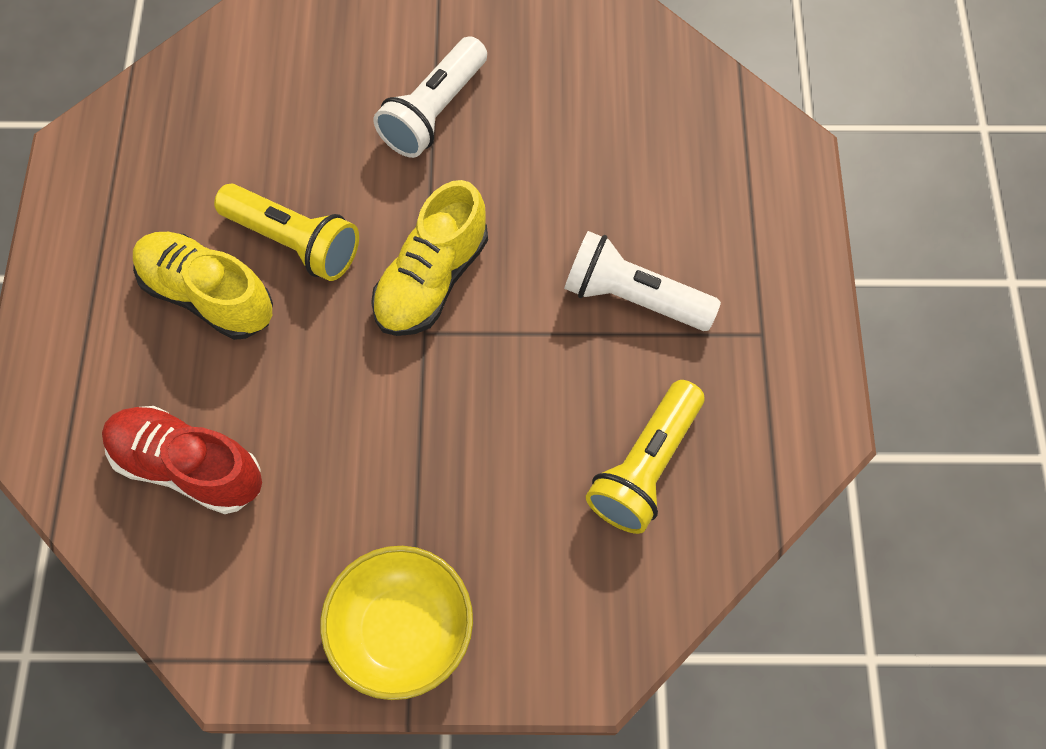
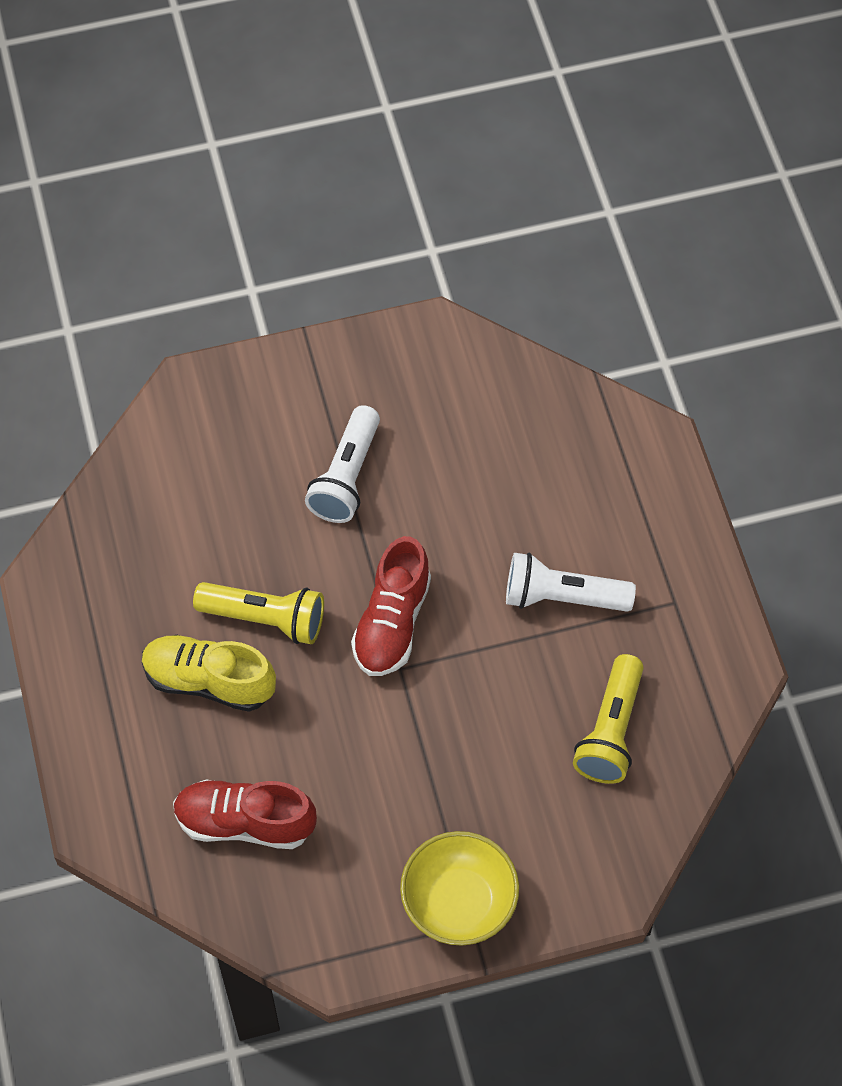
camera: 15 degrees left, 5 degrees down
yellow shoe [371,180,488,336] -> red shoe [351,536,431,676]

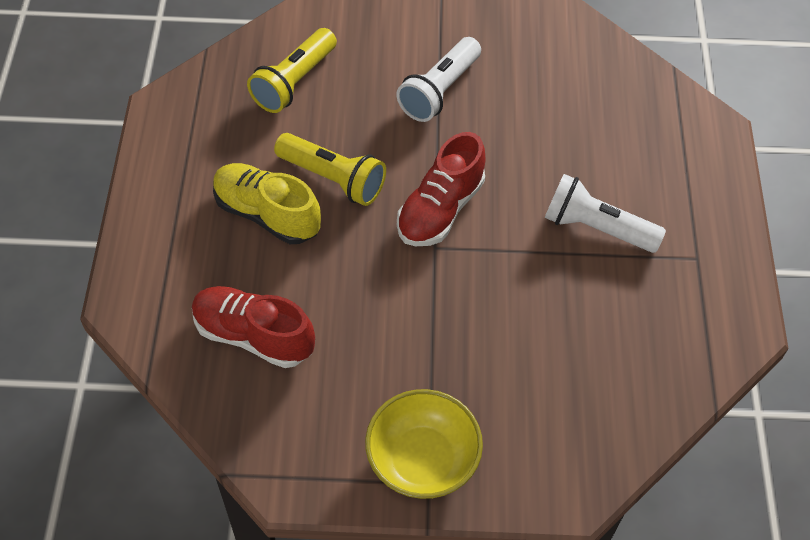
camera: 15 degrees right, 5 degrees down
yellow flashlight [573,654,644,784] -> yellow flashlight moved to [247,28,337,113]

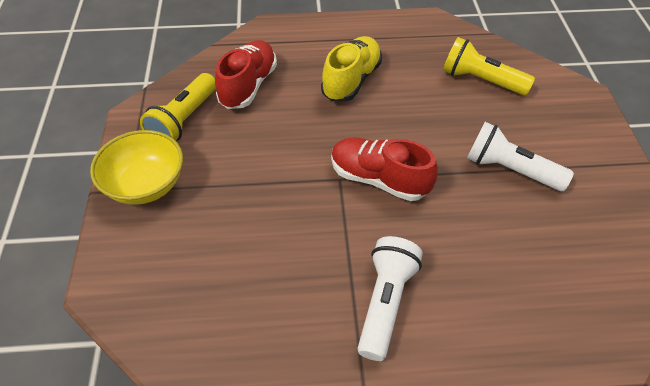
camera: 85 degrees right, 5 degrees down
yellow flashlight [274,133,386,206] -> yellow flashlight moved to [140,73,216,141]

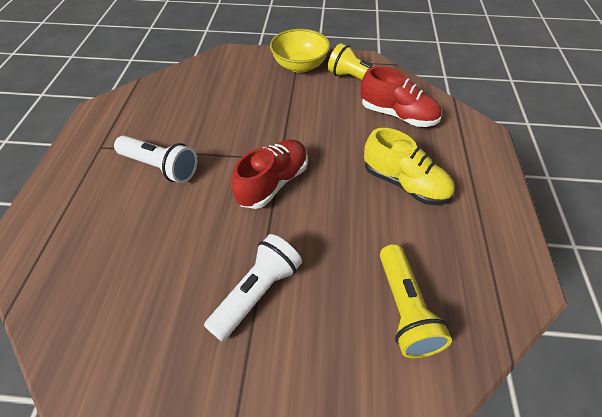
camera: 100 degrees right, 0 degrees up
yellow flashlight [443,37,535,95] -> yellow flashlight turned 135 degrees clockwise [380,244,452,358]

